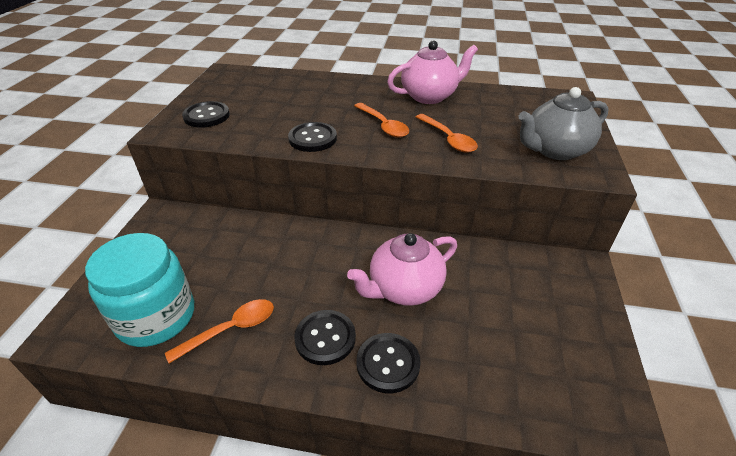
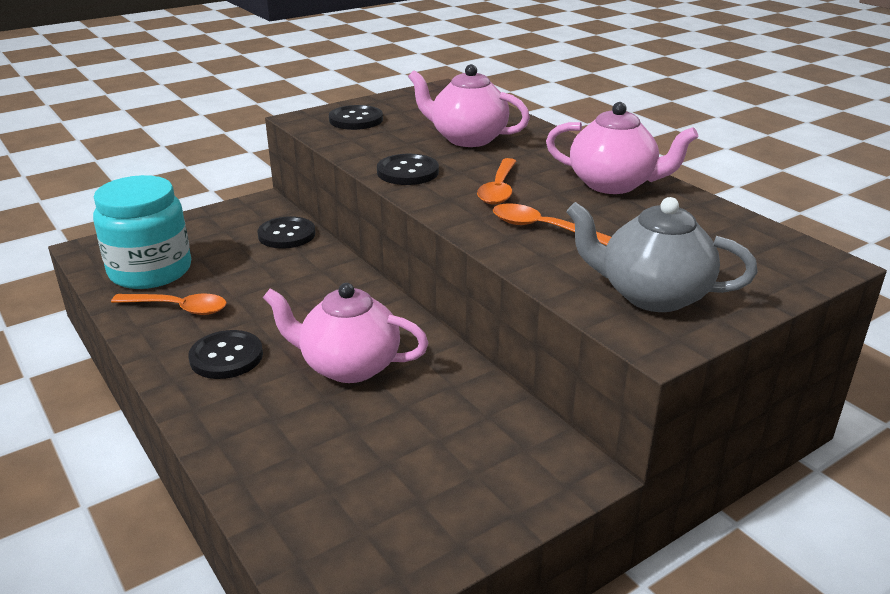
camera: 45 degrees right, 10 degrees down
black button [357,333,420,393] -> black button moved to [257,216,315,249]
orange spoon [416,114,478,153] -> orange spoon turned 105 degrees clockwise [493,203,611,246]
none -> pink teapot [408,64,530,147]

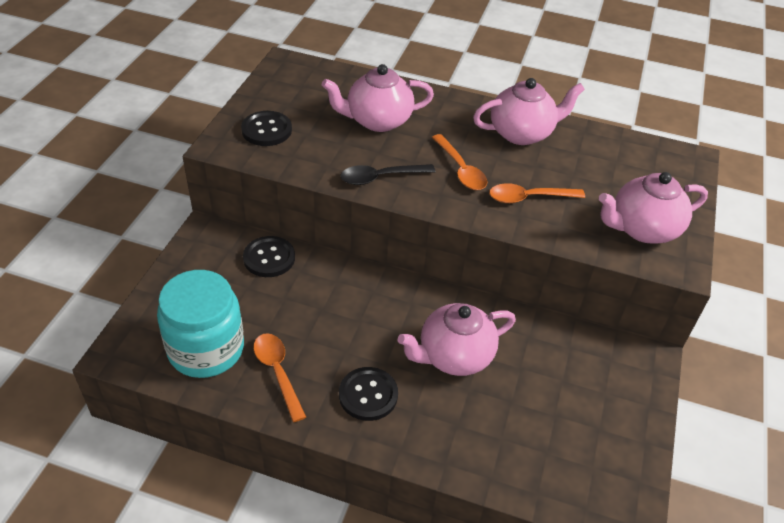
camera: 40 degrees left, 15 degrees up
orange spoon [111,293,227,315] -> orange spoon turned 90 degrees counterclockwise [254,333,306,422]
black button [377,154,439,185] -> black spoon [341,164,435,185]
grey teapot [566,197,758,312] -> pink teapot [599,172,708,244]

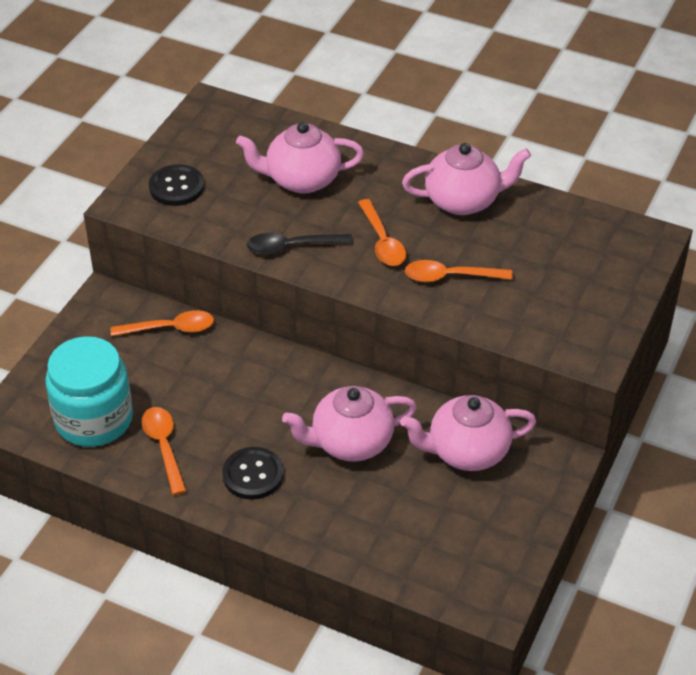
camera: 10 degrees right, 0 degrees up
black button [243,236,295,277] -> orange spoon [111,310,214,336]
pink teapot [599,172,708,244] -> pink teapot moved to [400,395,536,471]

